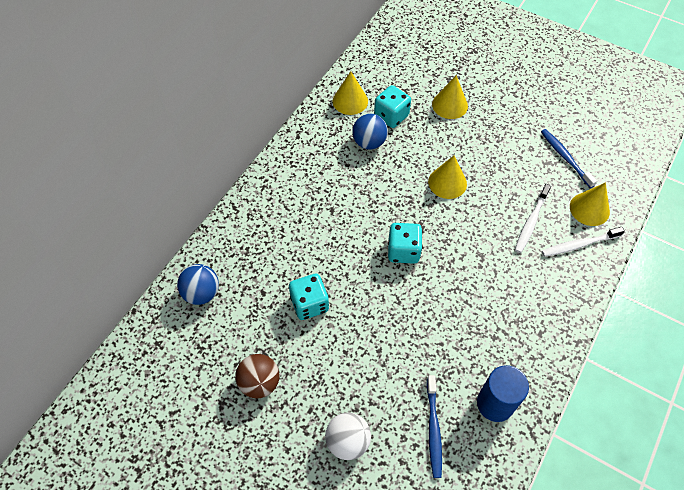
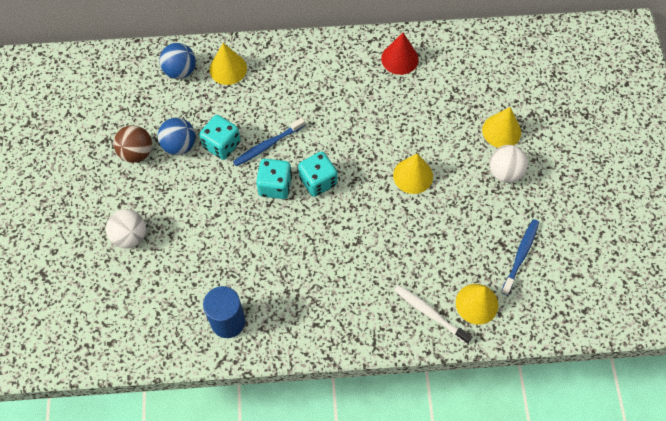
camera: 55 degrees right, 5 degrees up
yellow cone [333,71,368,115] -> yellow cone moved to [209,43,247,85]
blue ball [352,114,388,150] -> blue ball moved to [158,118,195,155]
turquoise dice [374,85,411,128] -> turquoise dice moved to [256,159,292,199]
blue toothbrush [427,375,442,478] -> blue toothbrush moved to [233,117,305,166]
white toothbrush [515,184,551,253] -> none
none -> red cone [381,33,419,75]
none -> white ball [489,145,528,183]

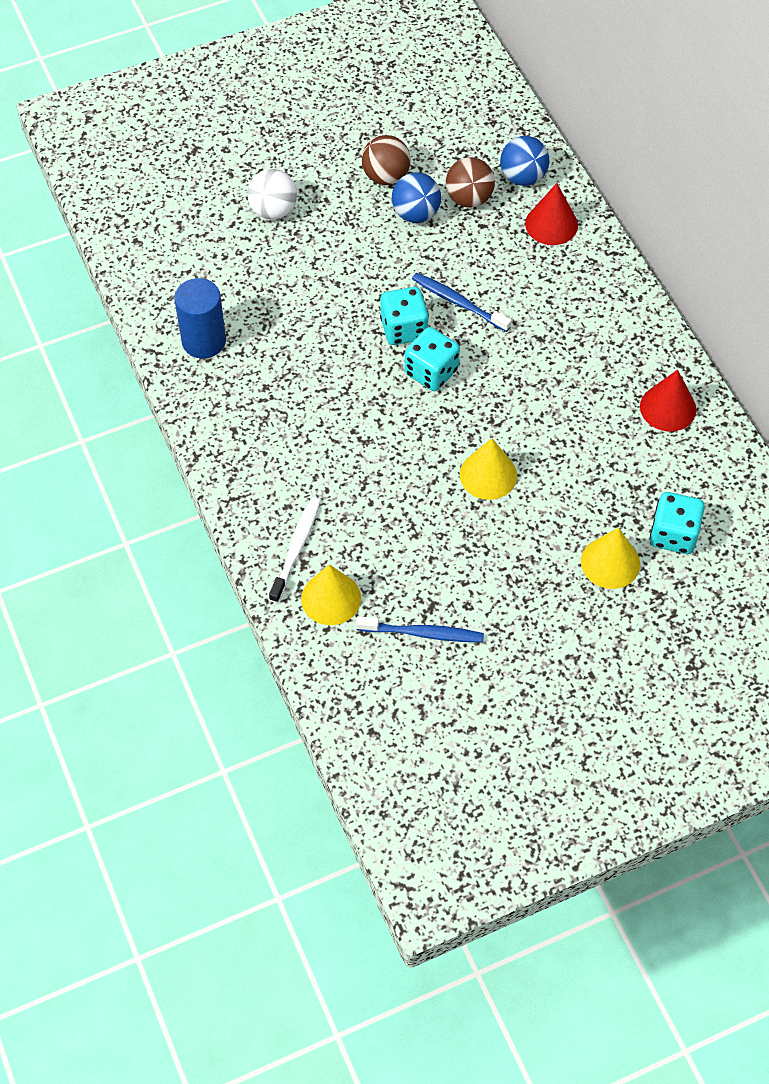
camera: 70 degrees right, 5 degrees down
turquoise dice [199,115,241,160] -> turquoise dice moved to [650,492,705,554]
yellow cone [209,43,247,85] -> red cone [525,183,578,245]
white ball [489,145,528,183] -> none
none -> brown ball [446,157,495,208]

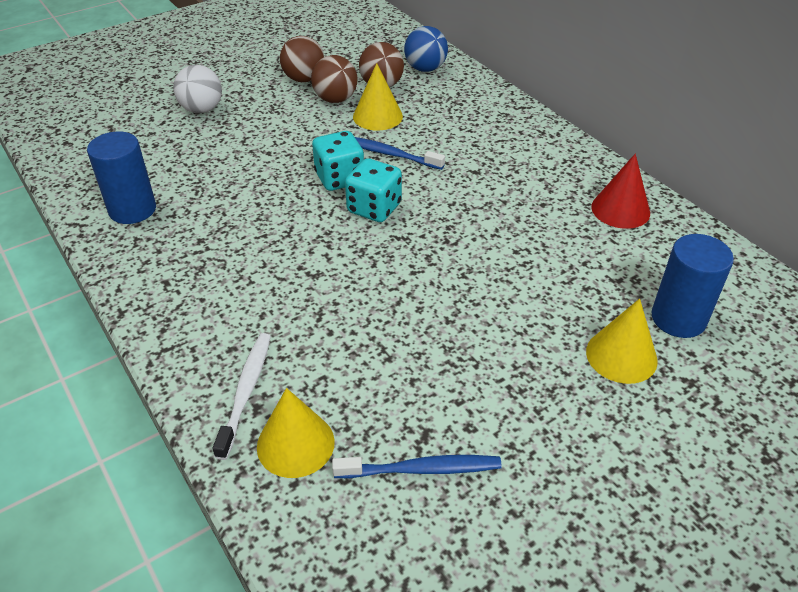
camera: 10 degrees left, 15 degrees down
blue ball [392,172,441,223] -> brown ball [311,55,357,103]
yellow cone [460,438,517,500] -> yellow cone moved to [353,63,403,131]
red cone [525,183,578,245] -> none
turquoise dice [650,492,705,554] -> blue cylinder [652,234,734,338]

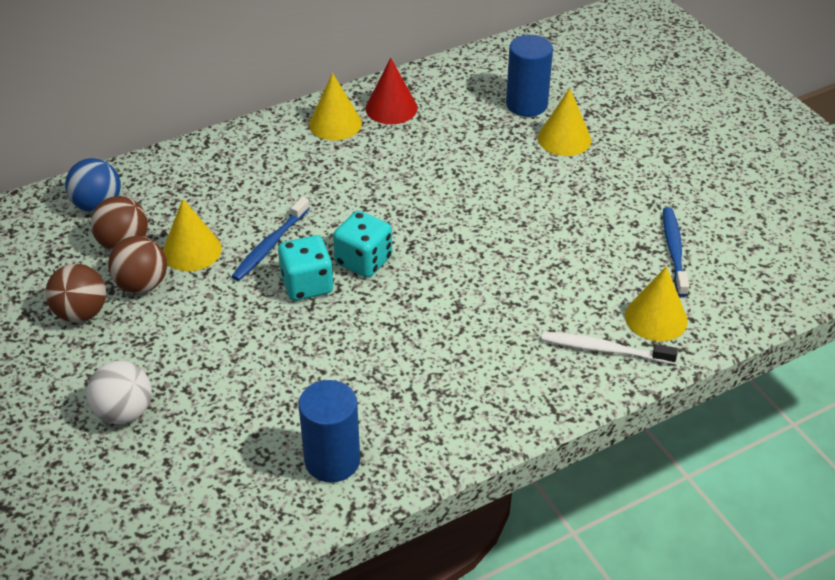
camera: 85 degrees left, 0 degrees up
none -> yellow cone [309,73,362,140]

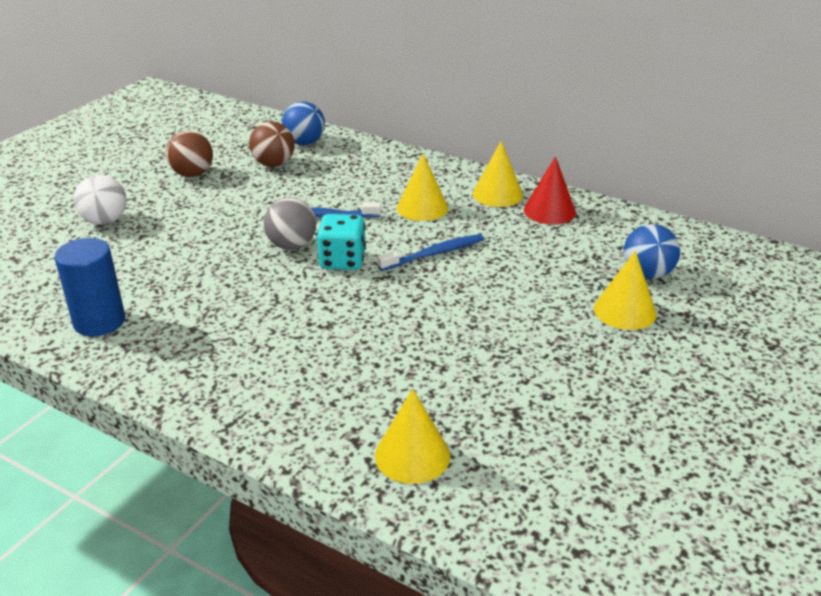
camera: 60 degrees right, 10 degrees down
brown ball [108,236,167,293] -> none
yellow cone [163,199,222,271] -> yellow cone moved to [397,154,448,221]
turquoise dice [278,235,334,301] -> grey ball [264,197,316,250]
blue cylinder [506,35,553,117] -> blue ball [623,224,680,279]
white toothbrush [541,332,678,364] -> none
blue toothbrush [663,207,689,297] -> blue toothbrush moved to [378,234,484,271]

